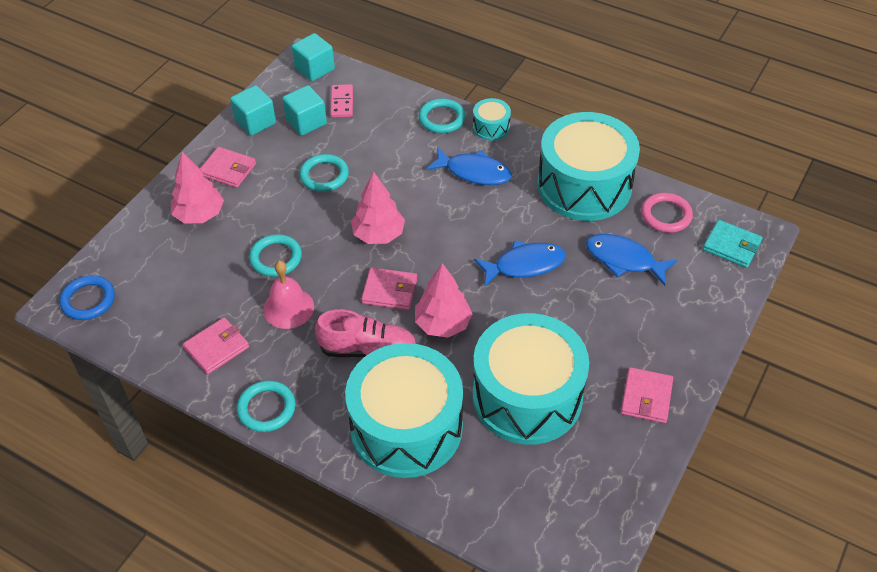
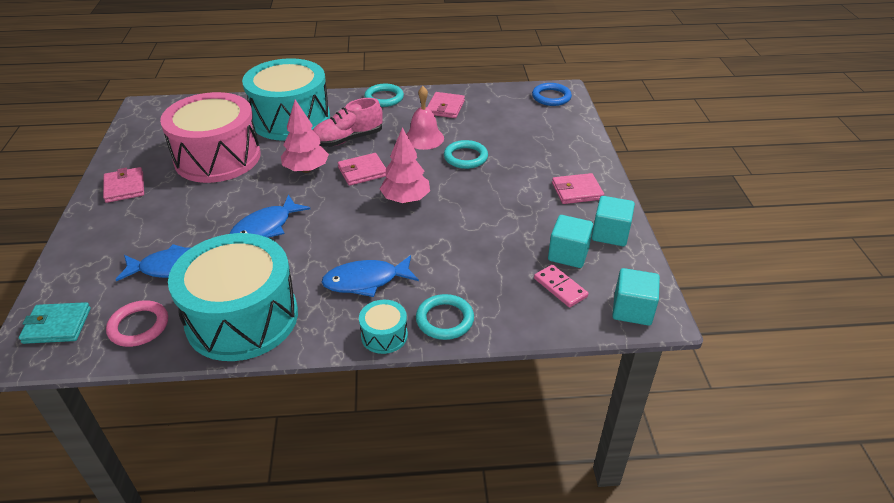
camera: 145 degrees right, 10 degrees down
pink tree [171,152,224,224] -> none
turquoise ring [299,154,349,192] -> none
turquoise drum [473,313,589,445] -> pink drum [160,92,261,183]

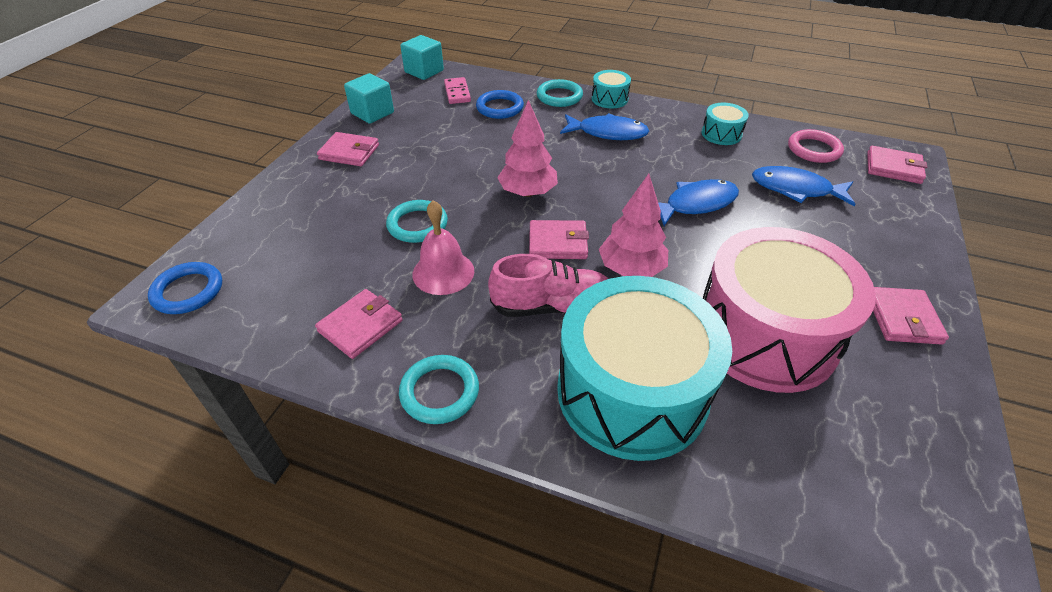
camera: 155 degrees left, 5 degrees up
turquoise wallet [19,302,91,344] -> pink wallet [867,146,927,184]
turquoise drum [168,233,298,361] -> turquoise drum [701,103,749,145], size x0.41
turquoise cube [548,215,593,268] -> none
none -> blue ring [476,90,524,119]

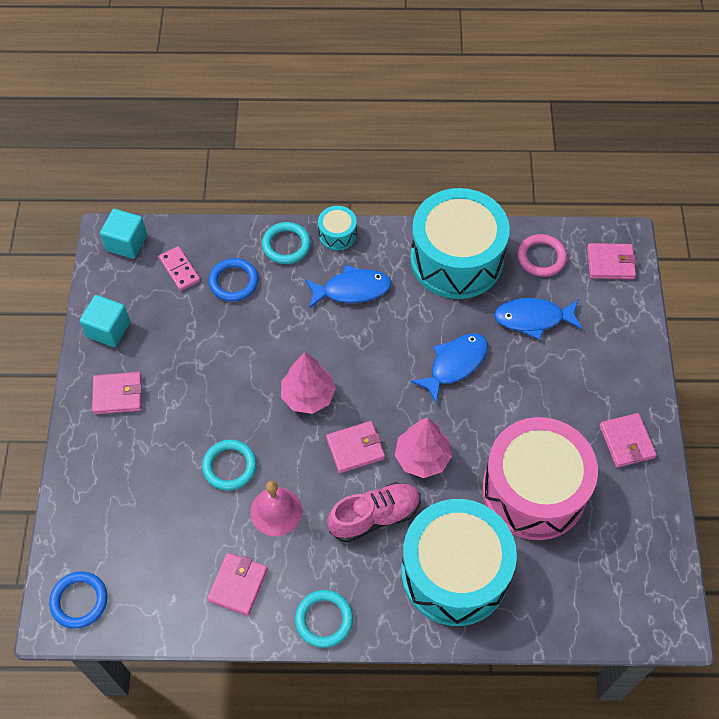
camera: 20 degrees left, 15 degrees up
turquoise drum [701,103,749,145] -> turquoise drum [410,188,510,299], size x2.41

